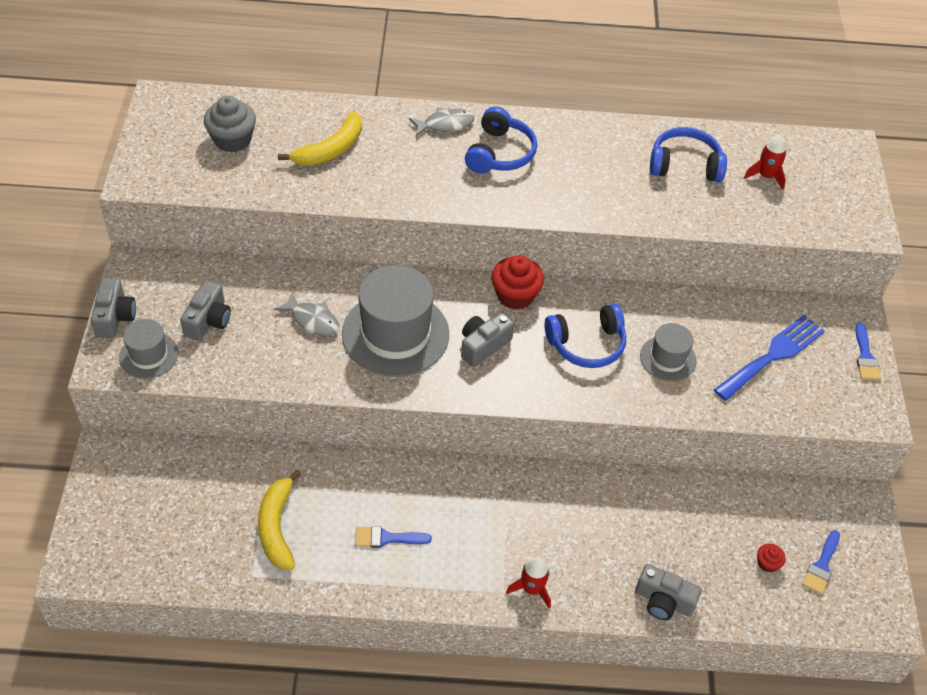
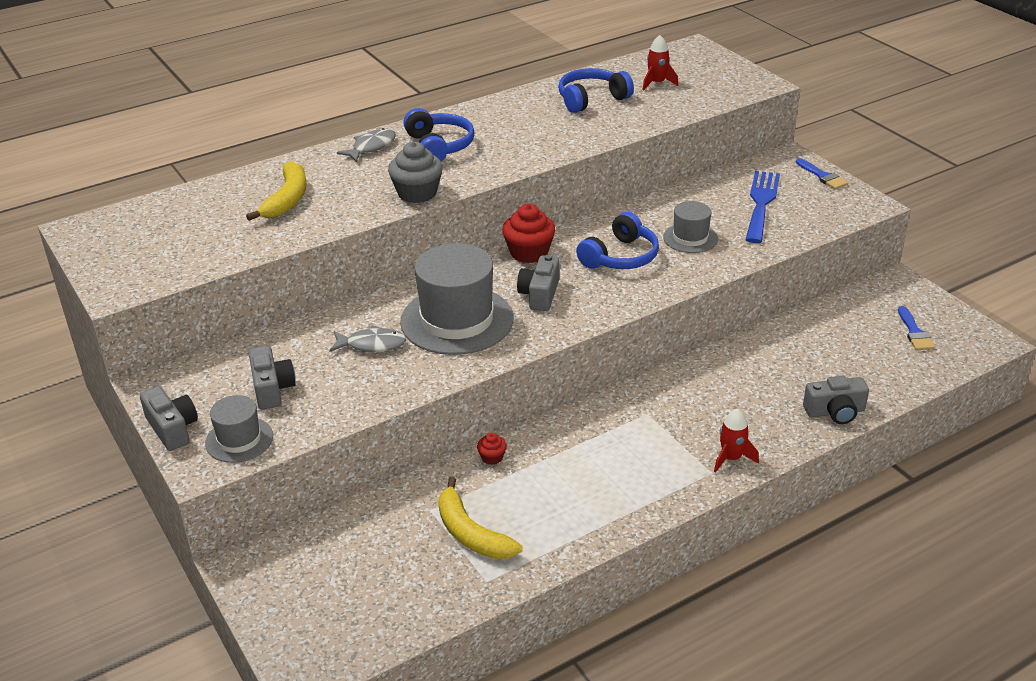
camera: 30 degrees left, 15 degrees down
grey cupcake [204,96,256,152] -> grey cupcake moved to [388,142,443,203]
blue brush [355,526,432,548] -> none
red cupcake [757,544,786,572] -> red cupcake moved to [477,433,507,465]

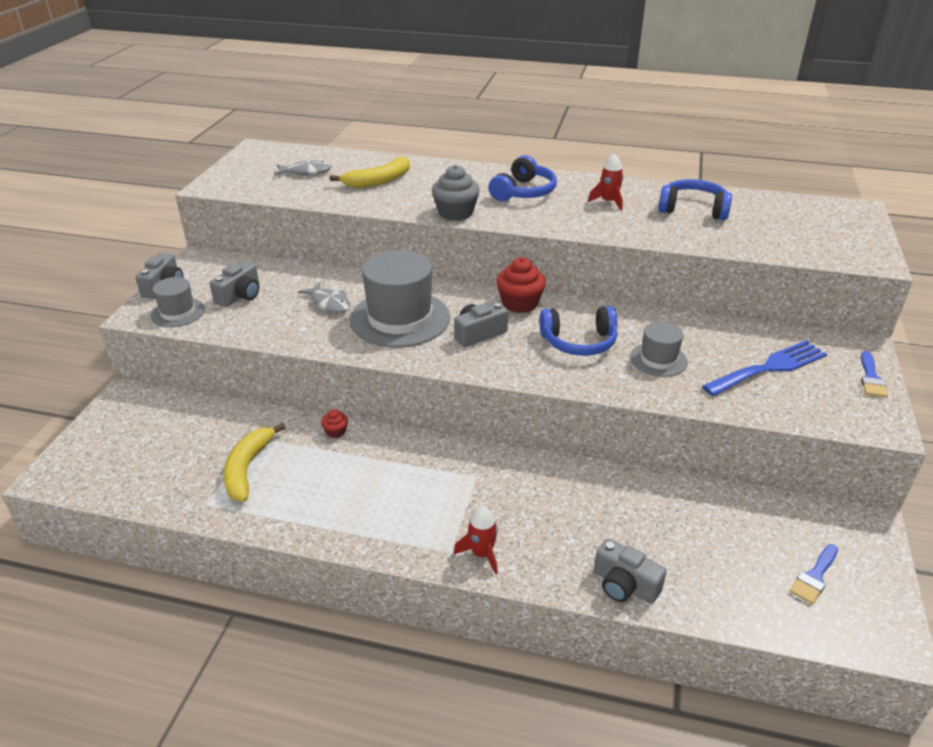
camera: 45 degrees right, 0 degrees up
grey fish [337,128,396,162] -> grey fish moved to [274,160,332,175]
red rocket [642,35,678,91] -> red rocket moved to [588,153,623,211]

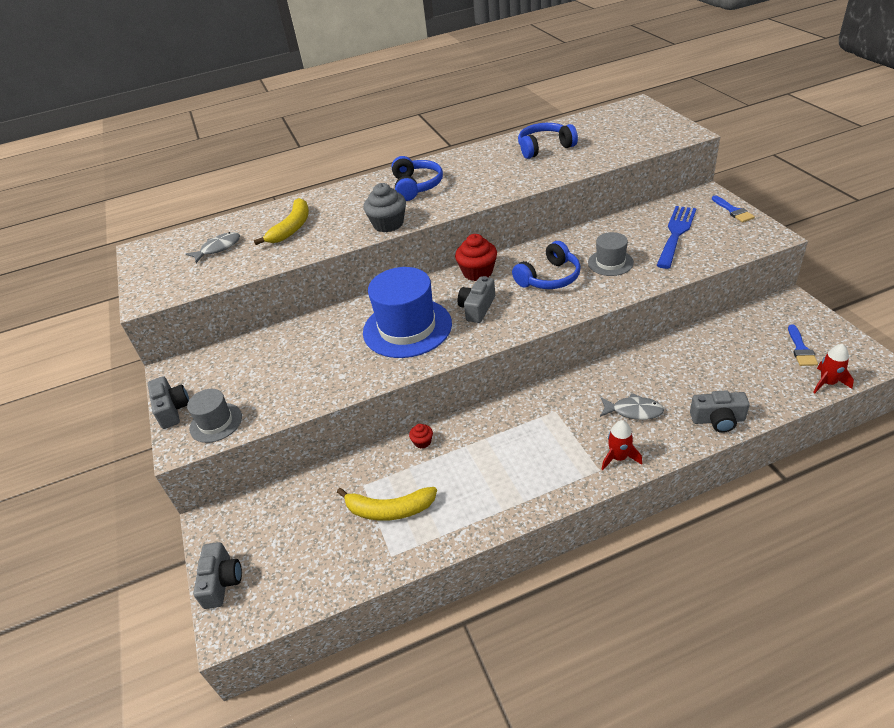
camera: 30 degrees left, 5 degrees up
grey camera [210,261,259,307] -> grey camera moved to [193,542,242,609]
yellow banana [223,423,286,502] -> yellow banana turned 60 degrees counterclockwise [337,487,437,521]
grey fish [298,282,350,313] -> grey fish moved to [600,393,664,420]
grey hat [350,250,450,347] -> blue hat [363,267,452,358]
red rocket [588,153,623,211] -> red rocket moved to [813,344,854,393]

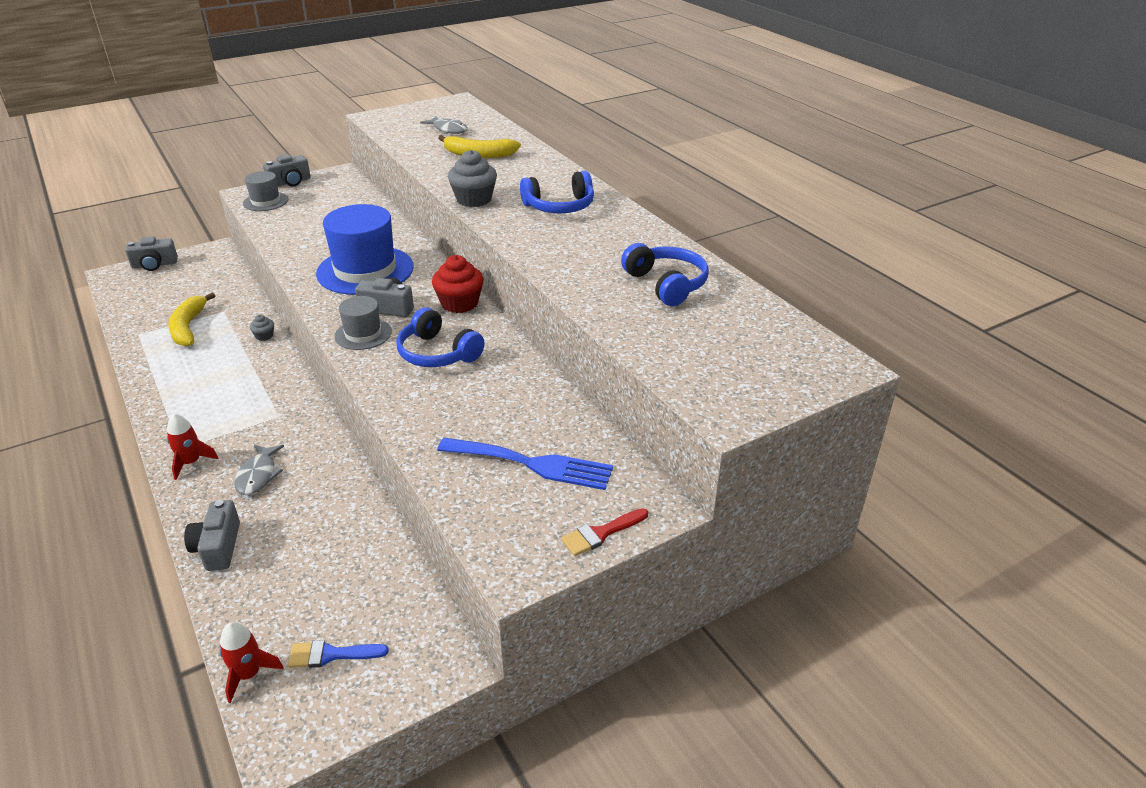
camera: 75 degrees right, 5 degrees down
red cupcake [409,424,433,449] -> grey cupcake [250,315,274,341]
grey hat [588,232,634,276] -> grey hat moved to [334,296,392,350]
blue brush [712,195,755,222] -> red brush [561,508,648,556]

